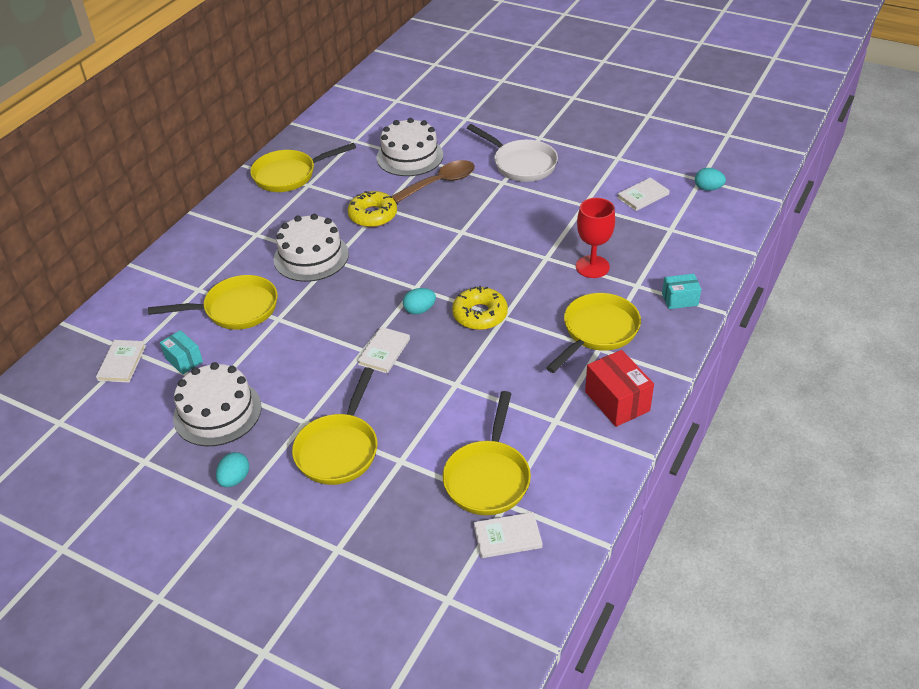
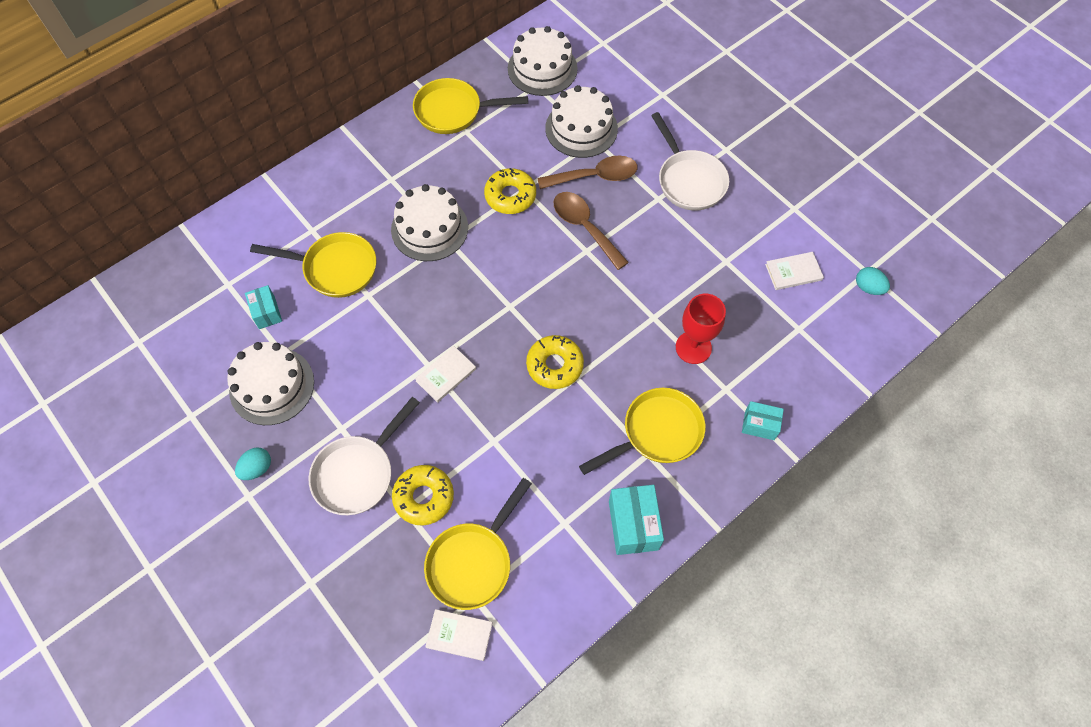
camera: 20 degrees right, 20 degrees up
white book [96,340,146,383] -> none
yellow pan [292,367,378,485] -> white pan [309,397,420,515]
turquoise egg [403,288,436,315] -> none
red box [585,350,654,427] -> turquoise box [609,485,664,555]
none -> yellow donut [392,465,454,525]
none -> white cake [508,26,578,96]
none -> brown spoon [554,192,629,270]

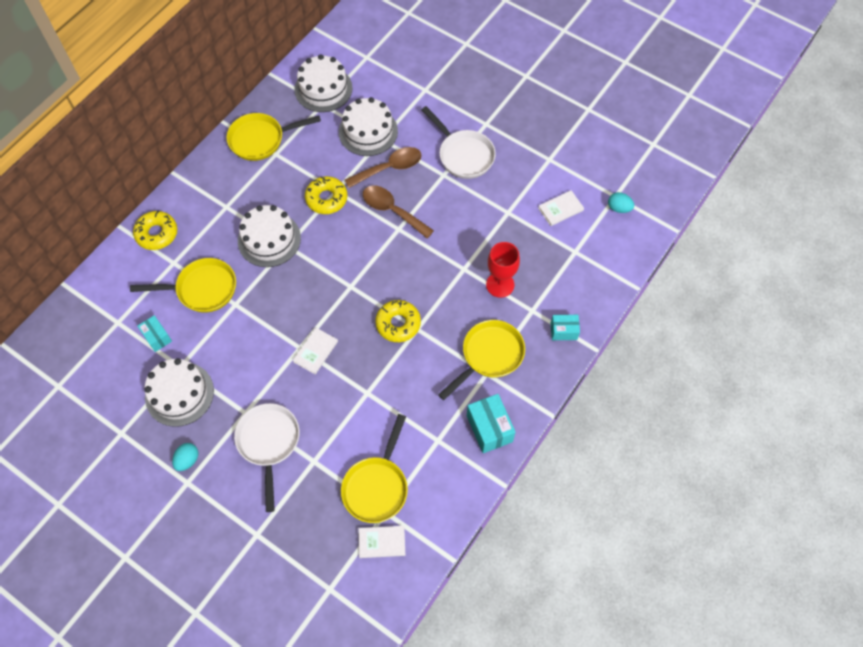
camera: 15 degrees left, 0 degrees up
white pan [309,397,420,515] -> white pan turned 150 degrees clockwise [234,403,300,512]
yellow donut [392,465,454,525] -> yellow donut moved to [133,211,177,250]

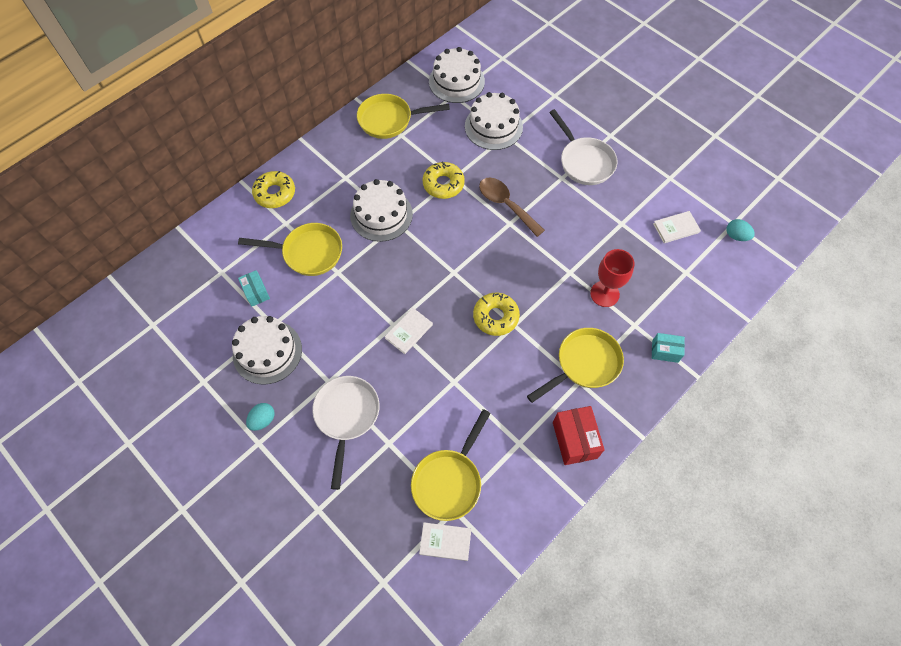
camera: 10 degrees right, 0 degrees up
brown spoon [345,147,422,188] -> none
turquoise box [467,394,516,453] -> red box [553,406,605,465]

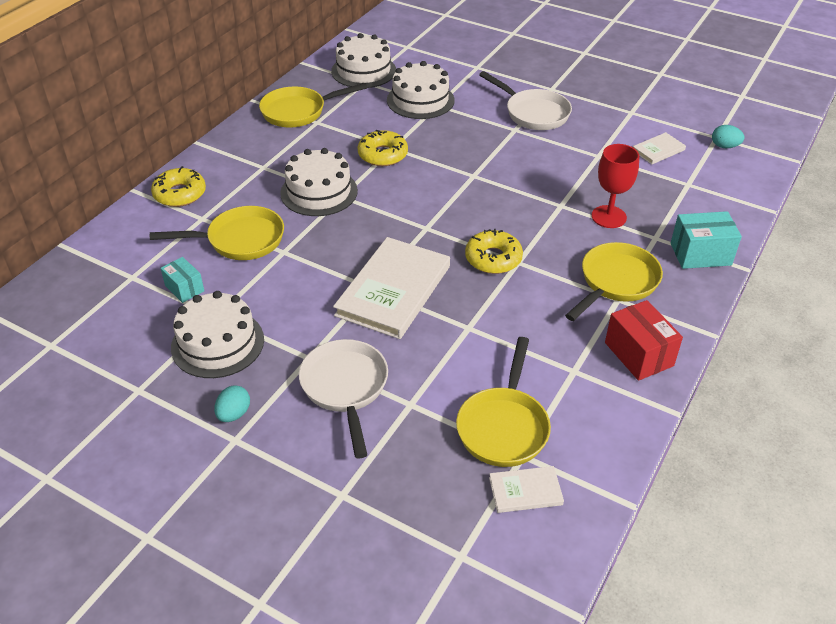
camera: 15 degrees left, 20 degrees down
white book [385,308,433,354] -> white book [333,237,450,339], size x2.12
brown spoon [479,178,545,237] -> none
turquoise box [652,333,685,363] -> turquoise box [671,211,742,269], size x1.60

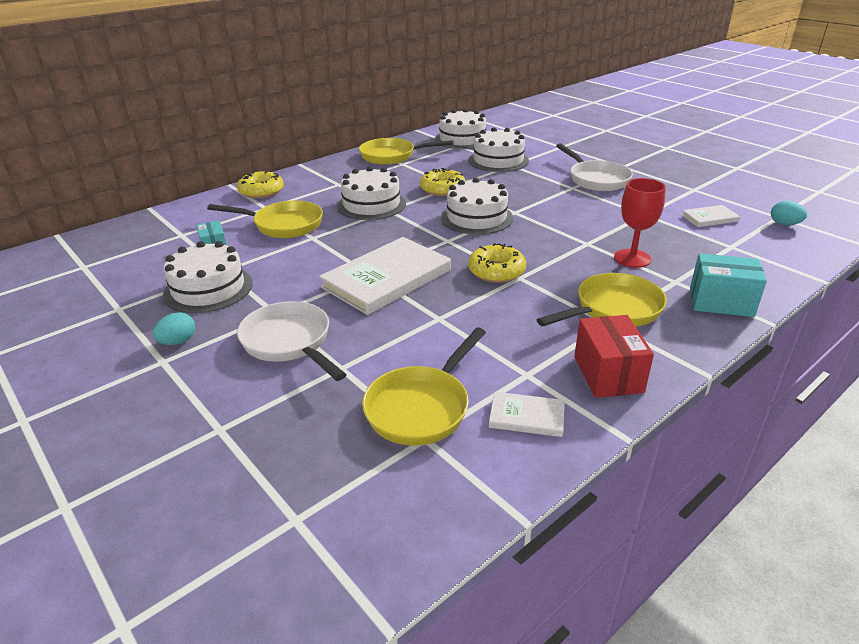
camera: 20 degrees right, 10 degrees down
white pan [299,339,388,459] -> white pan turned 45 degrees counterclockwise [237,301,347,381]
white book [489,466,564,513] -> white book moved to [489,392,565,437]
none -> white cake [441,178,513,235]

